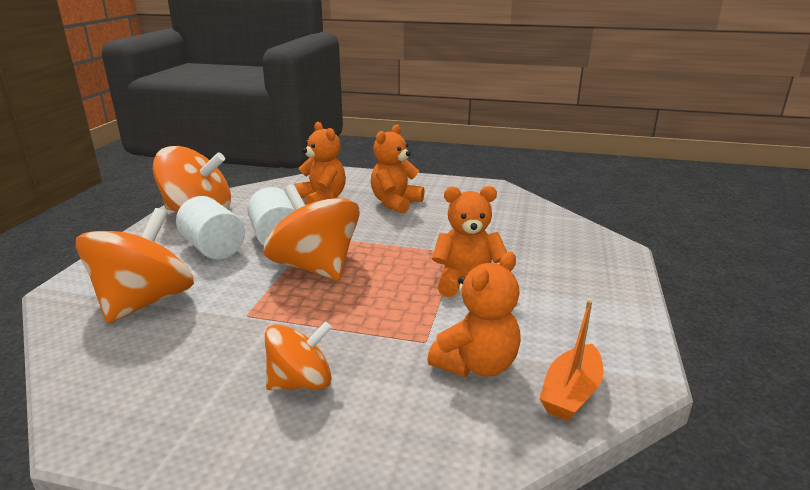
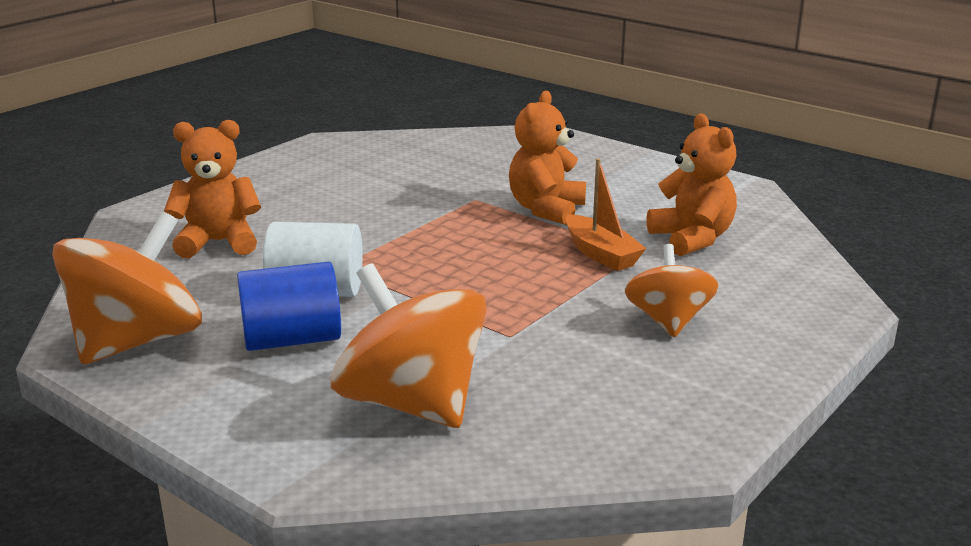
camera: 65 degrees left, 0 degrees up
white cylinder [176,196,245,259] -> blue cylinder [237,262,341,351]
orange spinning top [263,184,360,281] -> none
orange teddy bear [371,124,425,214] -> none
orange boat [540,300,603,421] -> orange boat moved to [566,158,646,271]

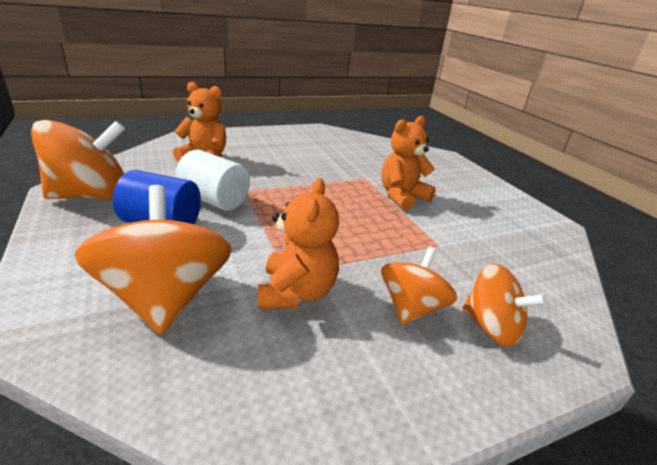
camera: 25 degrees right, 5 degrees up
orange boat [566,158,646,271] -> none
orange teddy bear [647,114,737,256] -> orange teddy bear moved to [258,178,339,309]
none -> orange spinning top [462,263,547,347]

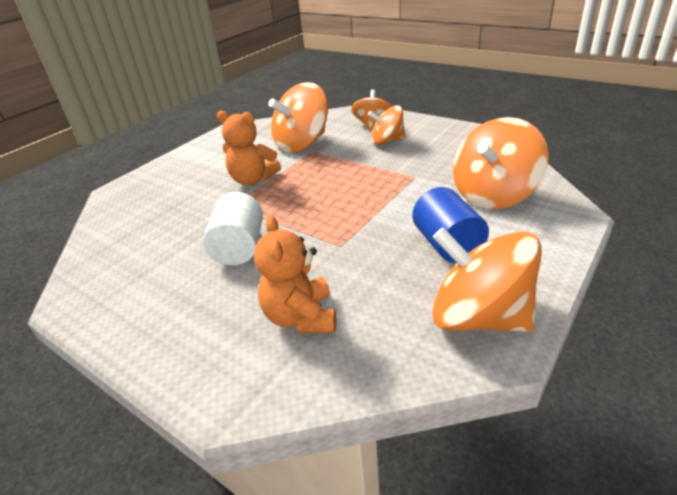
camera: 115 degrees left, 5 degrees up
white cylinder [175,150,250,211] -> white cylinder moved to [203,192,263,265]
orange teddy bear [258,178,339,309] -> none
none -> orange spinning top [269,82,328,153]

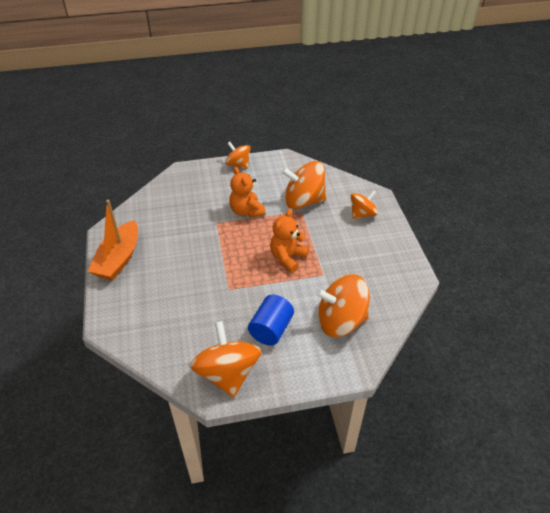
camera: 40 degrees right, 10 degrees up
white cylinder [203,192,263,265] -> none
orange teddy bear [254,216,336,333] -> orange teddy bear moved to [270,209,309,273]
orange spinning top [368,105,406,145] -> orange spinning top moved to [225,142,251,169]
none -> orange boat [88,200,138,280]

